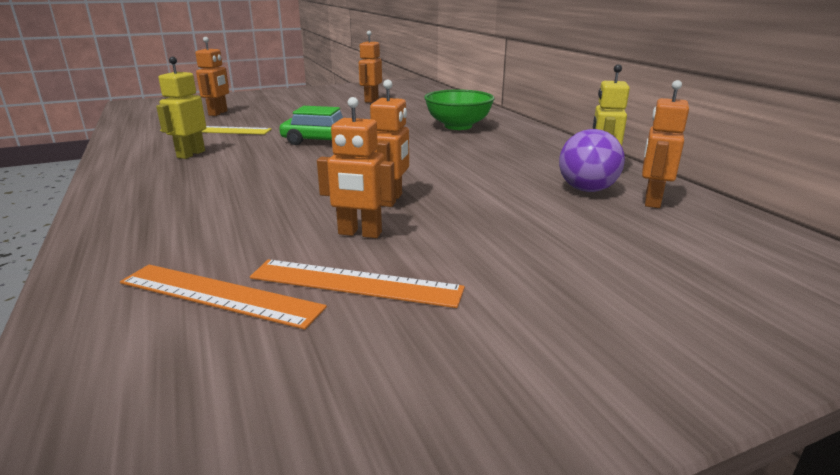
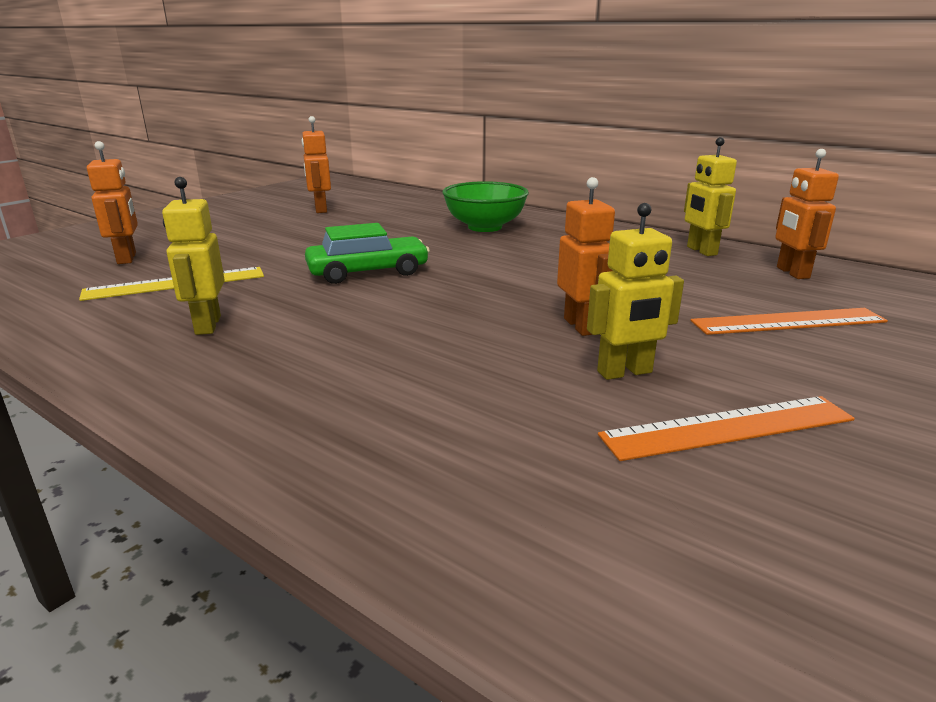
camera: 30 degrees left, 0 degrees up
orange ruler [120,264,327,329] -> orange ruler moved to [690,308,888,335]
orange robot [317,97,395,238] -> yellow robot [587,203,684,380]
purple ball [559,129,625,192] -> none

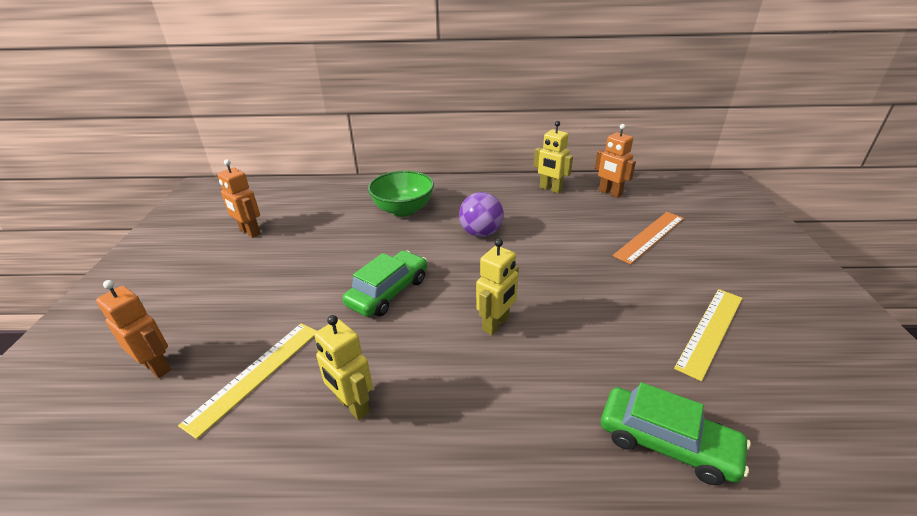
camera: 35 degrees left, 10 degrees up
orange robot [557,177,615,336] -> none
yellow robot [587,203,684,380] -> yellow robot moved to [476,238,519,335]
orange ruler [598,396,855,461] -> yellow ruler [674,289,743,382]
none -> purple ball [459,192,504,237]
none -> green car [601,382,751,485]

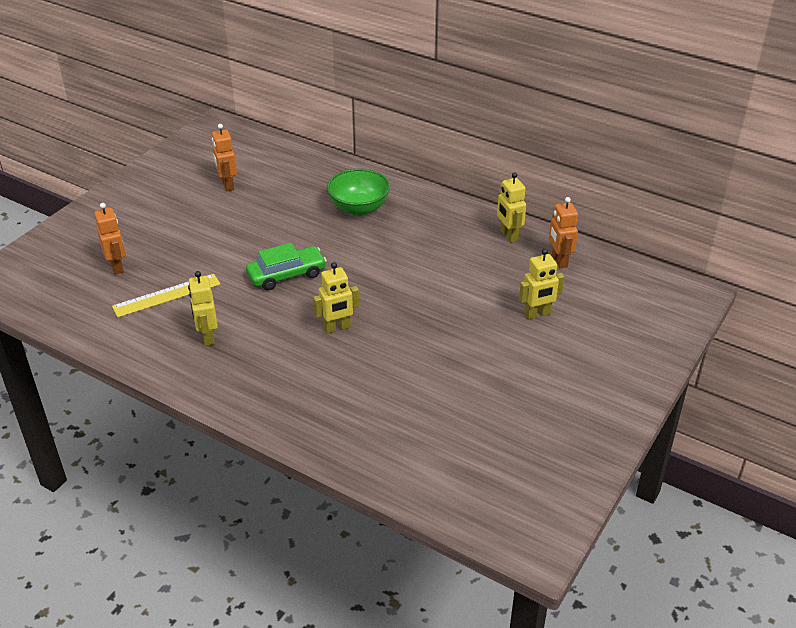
camera: 30 degrees right, 5 degrees up
purple ball [459,192,504,237] -> none
green car [601,382,751,485] -> none
orange ruler [613,212,684,264] -> yellow robot [519,249,564,319]
yellow ruler [674,289,743,382] -> none

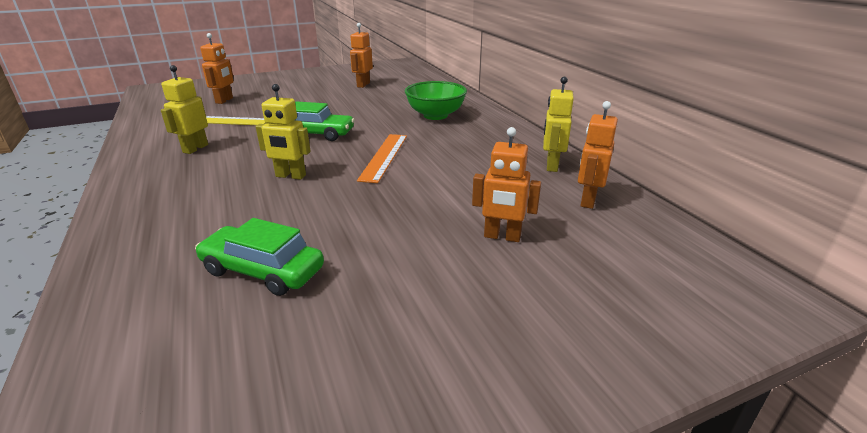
camera: 35 degrees right, 10 degrees down
yellow robot [519,249,564,319] -> orange robot [472,127,541,242]
none -> green car [195,218,324,296]
none -> orange ruler [357,134,407,183]

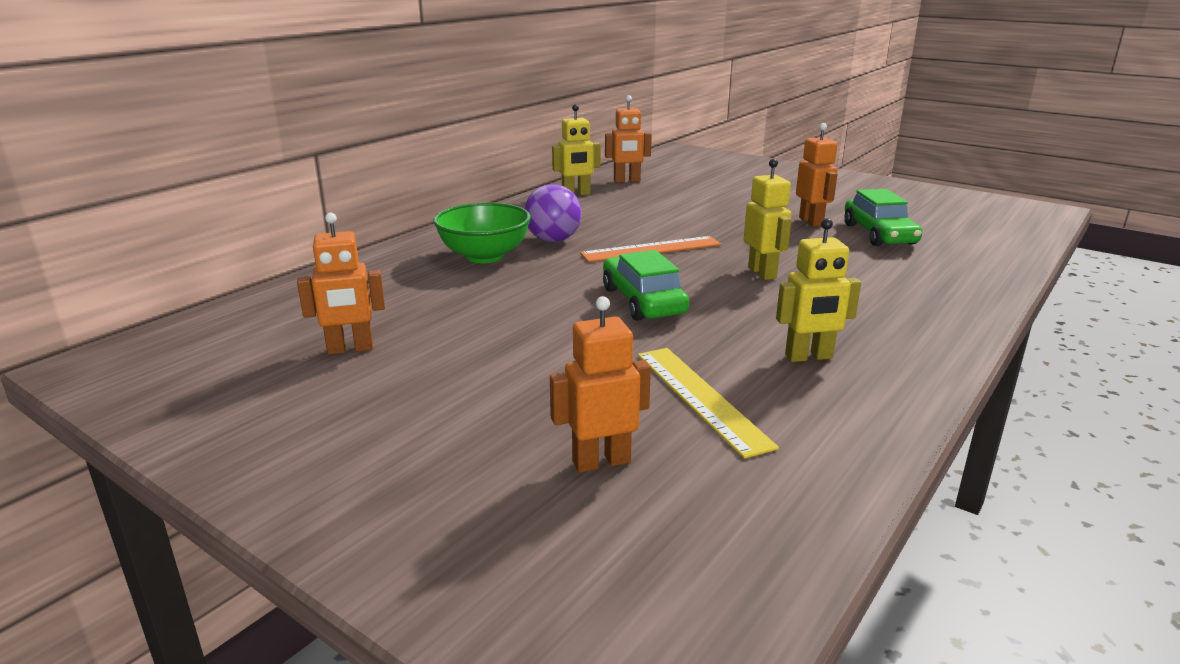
camera: 120 degrees left, 5 degrees down
orange robot [472,127,541,242] -> orange robot moved to [796,123,838,227]
none -> purple ball [525,184,582,242]

